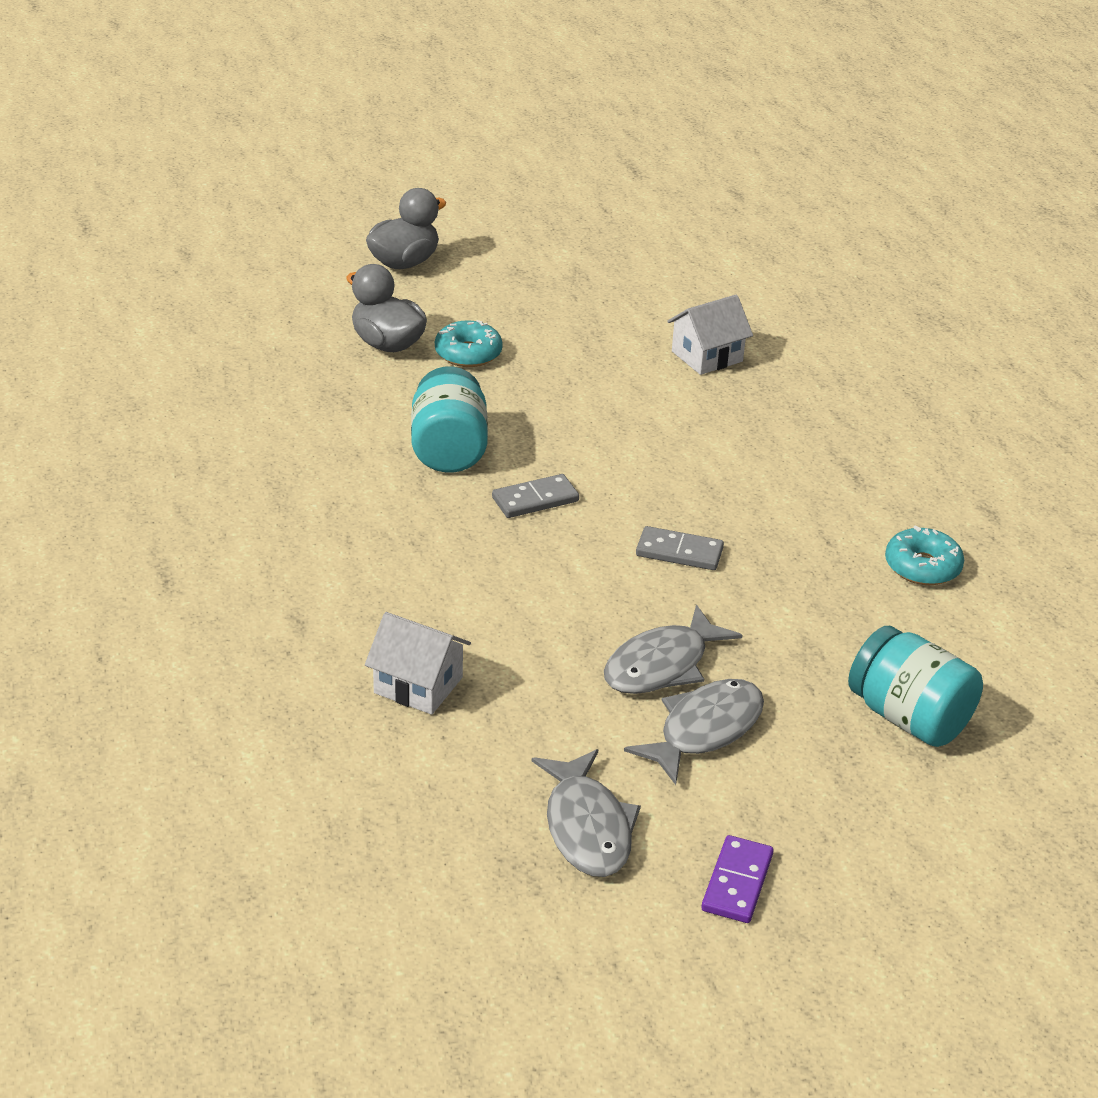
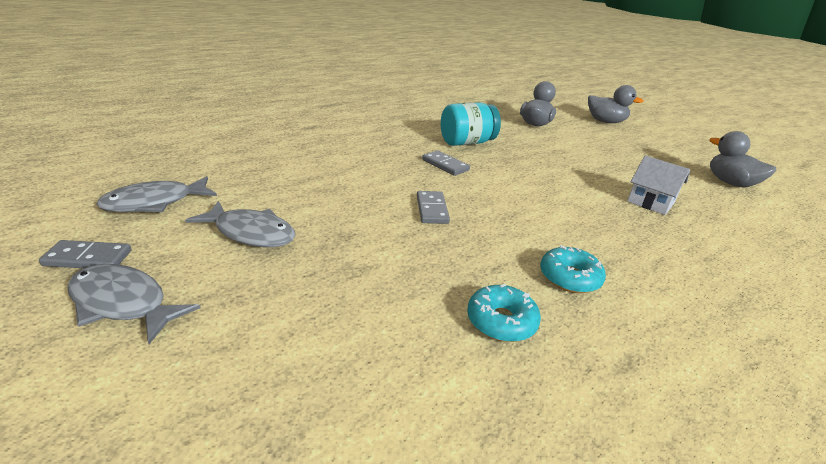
camera: 70 degrees right, 5 degrees down
white house [365,612,471,715] -> none
turquoise donut [435,320,503,367] -> turquoise donut moved to [540,245,606,293]
grey fish [604,605,742,694] -> grey fish moved to [68,264,201,344]
purple domino [701,835,774,923] -> grey domino [39,240,131,268]
turquoise jar [848,626,983,747] -> none
none -> grey duck [709,131,776,188]

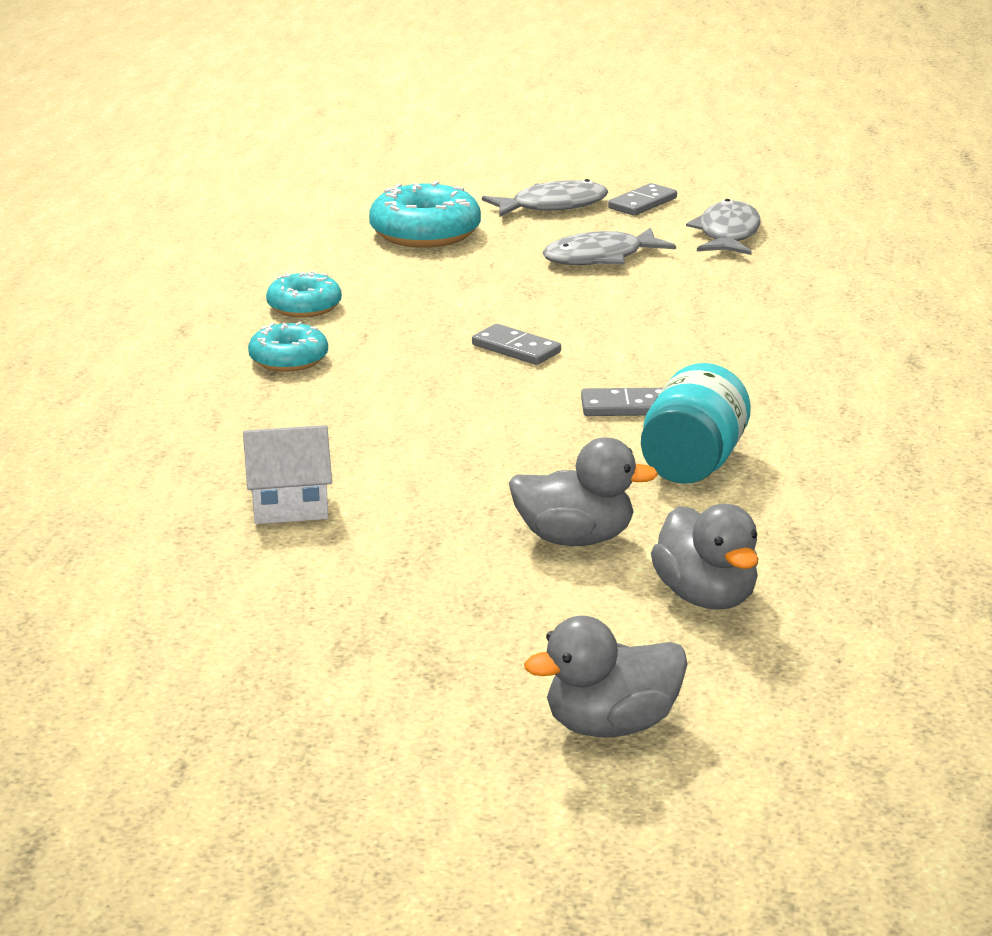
camera: 135 degrees right, 5 degrees down
grey duck [709,131,776,188] -> grey duck moved to [509,437,658,546]
none -> turquoise donut [369,181,481,248]

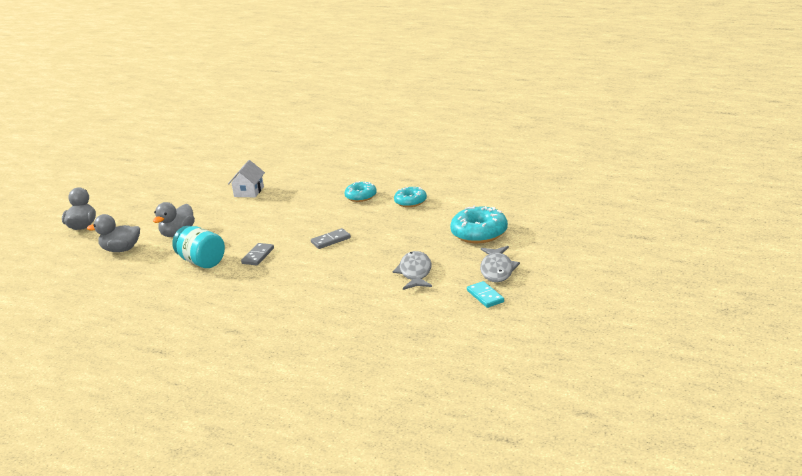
camera: 115 degrees right, 0 degrees up
grey domino [608,183,677,216] -> turquoise domino [467,281,504,308]
grey fish [686,199,761,255] -> none

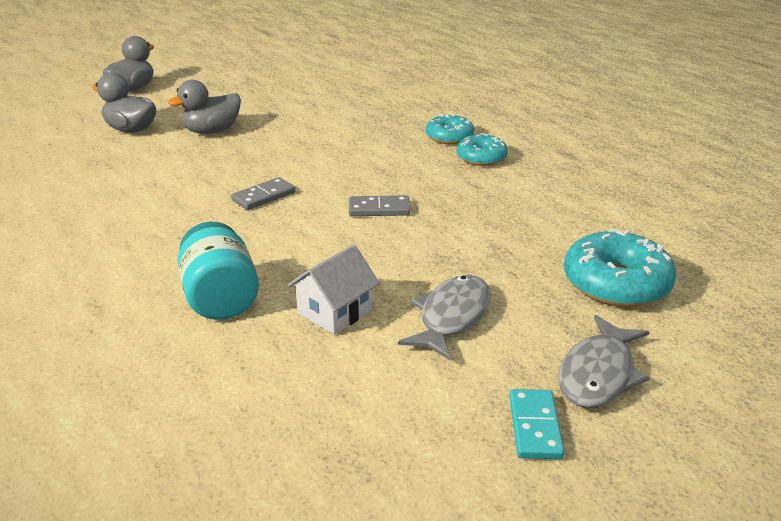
camera: 25 degrees right, 5 degrees up
turquoise jar [172,226,225,268] -> turquoise jar moved to [178,222,259,320]
white house [228,160,265,197] -> white house moved to [288,245,380,335]
turquoise donut [394,187,427,207] -> turquoise donut moved to [426,114,474,144]

